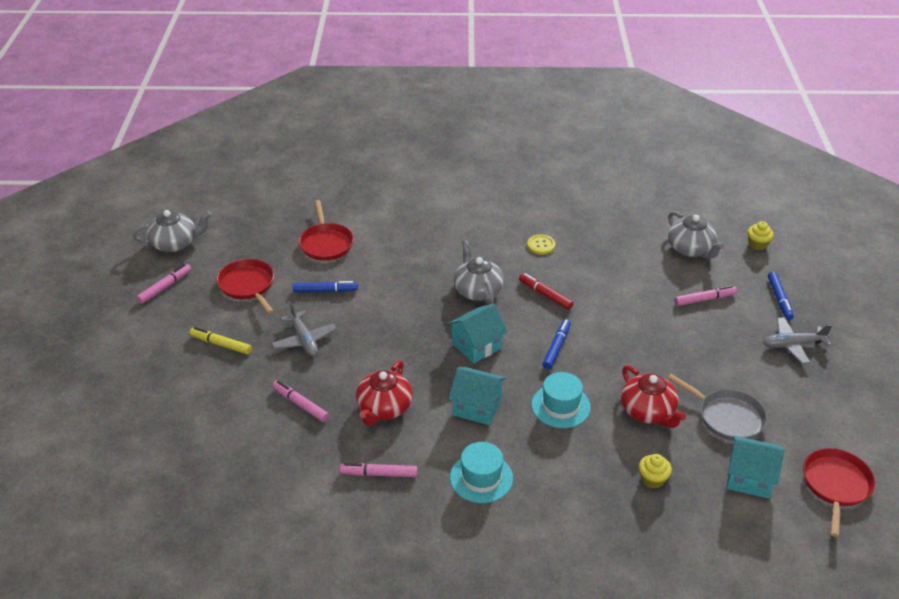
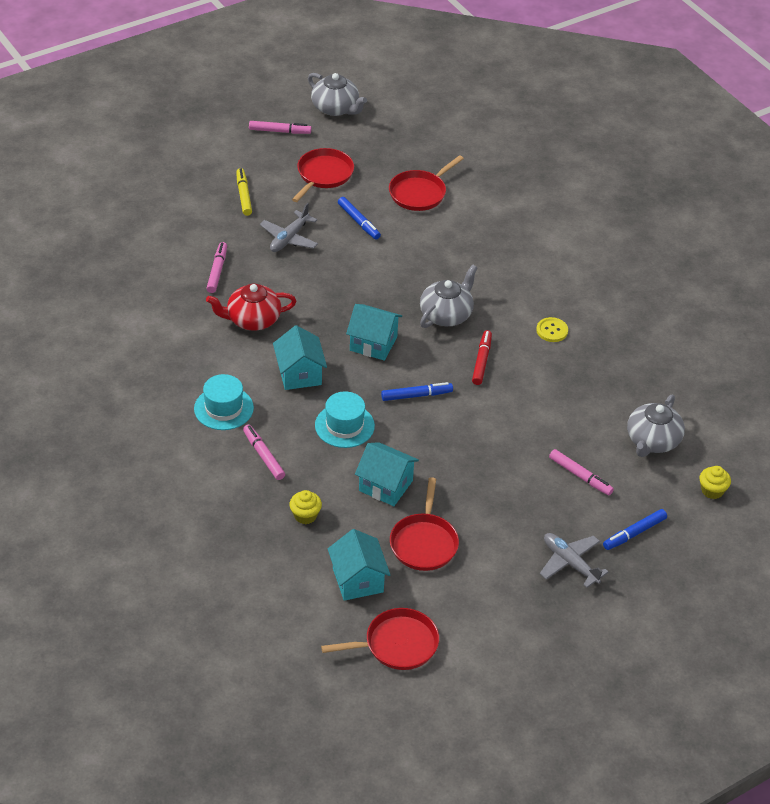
camera: 55 degrees right, 5 degrees up
pink marker [340,463,417,477] -> pink marker moved to [243,425,285,480]
red teapot [621,365,686,428] -> turquoise house [355,442,419,506]
grey pan [668,374,767,441] -> red pan [390,477,459,571]

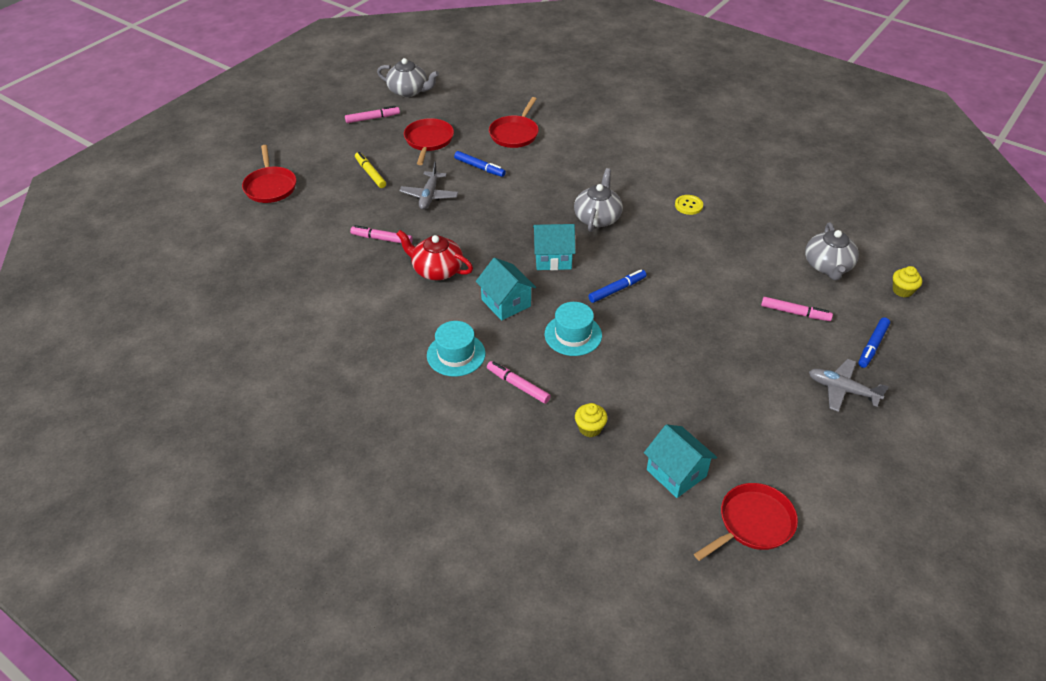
camera: 20 degrees left, 0 degrees up
pink marker [206,242,227,293] -> pink marker turned 60 degrees counterclockwise [350,225,413,243]
red teapot [206,284,297,331] -> red teapot turned 60 degrees clockwise [397,230,473,280]
turquoise house [355,442,419,506] -> none
red pan [390,477,459,571] -> red pan moved to [242,145,296,203]
red marker [472,330,492,385] -> none

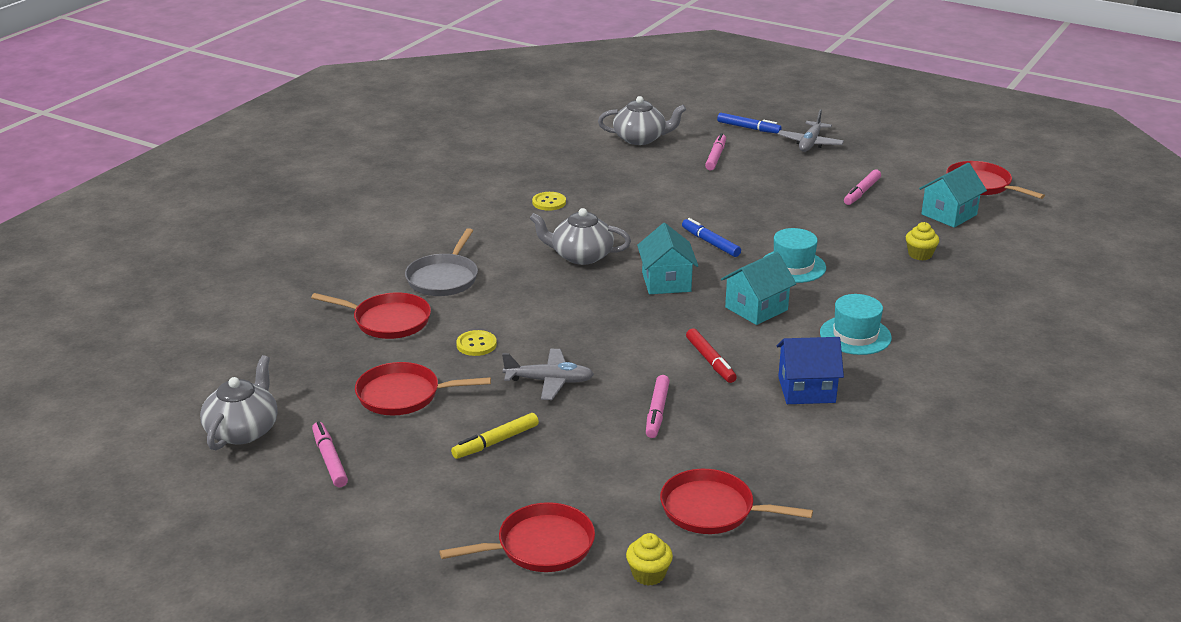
camera: 95 degrees left, 15 degrees down
red teapot [397,230,473,280] -> red marker [686,328,737,383]
blue marker [454,151,506,177] -> yellow button [456,330,497,356]
pink marker [487,361,551,404] -> pink marker moved to [844,169,881,205]
yellow cupcake [893,266,922,298] -> yellow cupcake moved to [626,533,673,586]
none -> grey pan [405,228,478,296]
none -> red pan [660,469,813,534]
none -> blue house [777,337,844,404]

